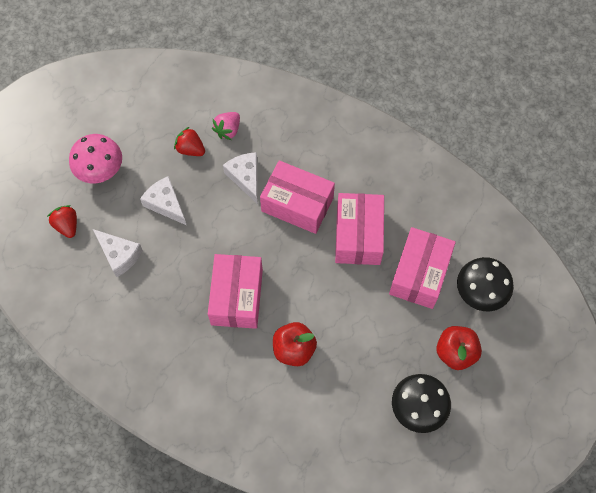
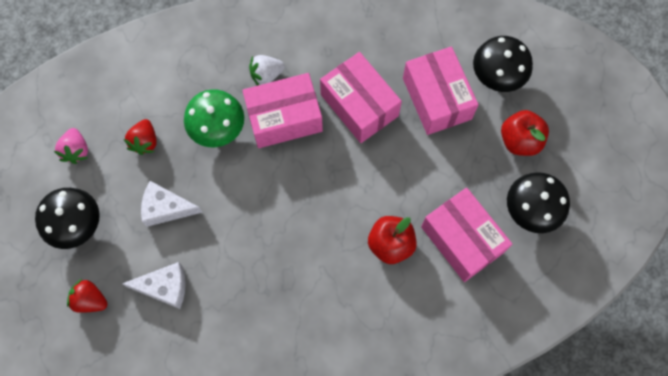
camera: 40 degrees left, 5 degrees up
pink mushroom [69,134,122,183] -> black mushroom [35,188,100,249]
red strawberry [174,127,205,156] -> red strawberry turned 75 degrees counterclockwise [124,119,156,155]
pink box [208,254,263,329] -> pink box moved to [421,188,512,282]
pink strawberry [212,112,240,140] -> pink strawberry moved to [54,128,88,164]
white cheese [223,152,258,204] -> green mushroom [184,89,244,147]
none -> white strawberry [249,55,285,86]

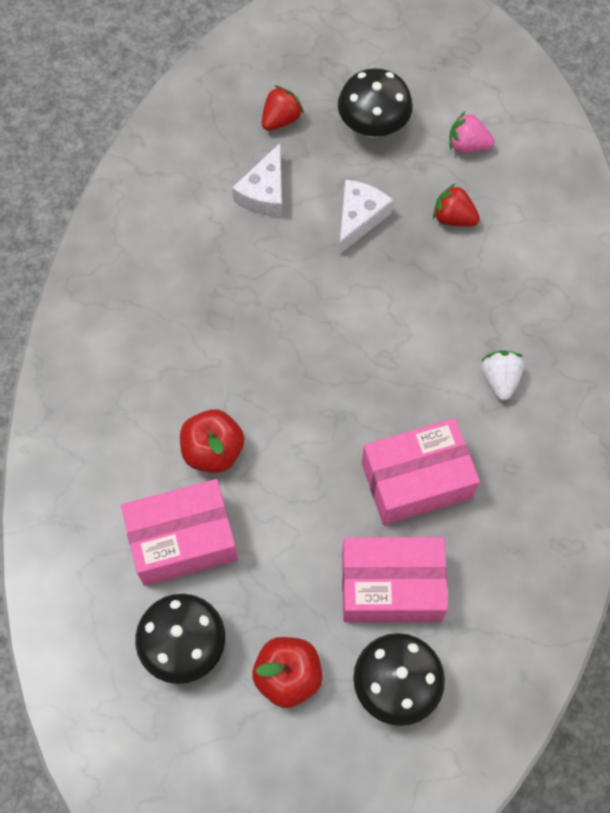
camera: 110 degrees right, 5 degrees down
green mushroom [184,89,244,147] -> none
pink box [242,73,323,148] -> none

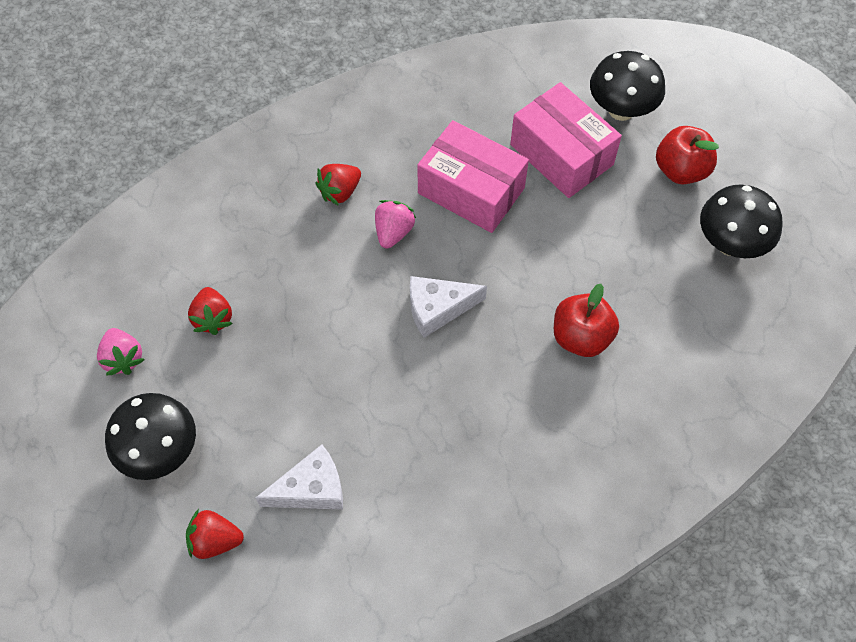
camera: 130 degrees left, 5 degrees down
pink box [121,479,238,586] -> none
white cheese [339,180,393,255] -> white cheese moved to [410,276,487,338]
white strawberry [482,350,524,401] -> red strawberry [315,164,361,206]
none -> pink strawberry [375,200,417,249]

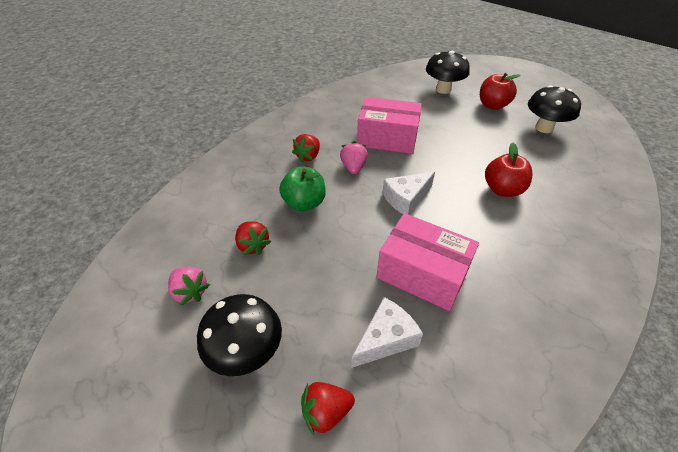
camera: 20 degrees left, 15 degrees down
pink box [510,82,622,198] -> pink box moved to [376,213,479,311]
none -> green apple [279,166,326,211]

